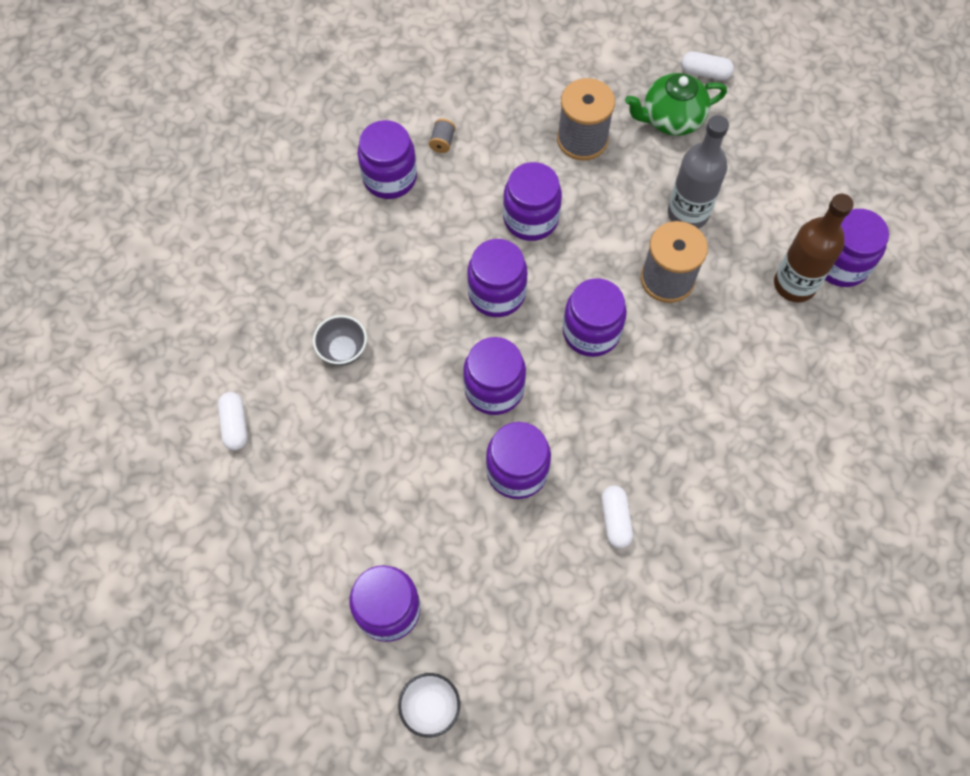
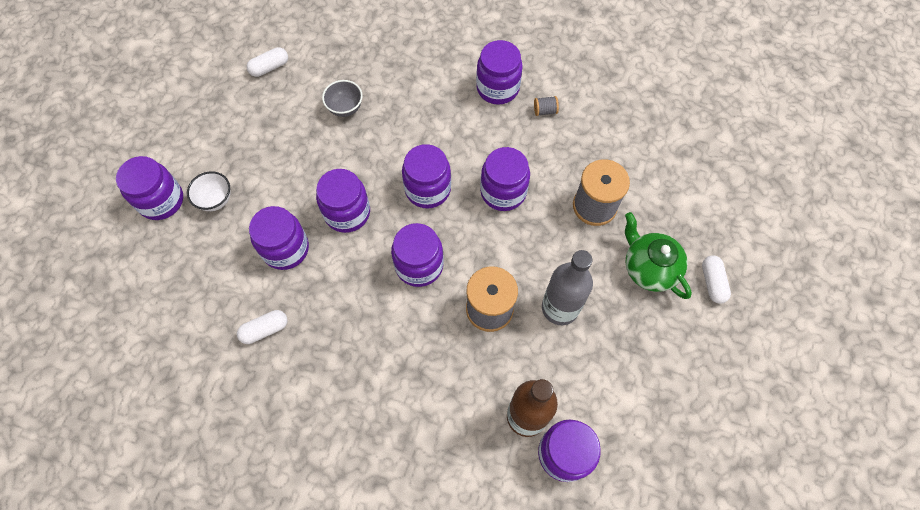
camera: 70 degrees right, 0 degrees up
white bowl [398,673,460,738] -> white bowl moved to [187,171,230,211]

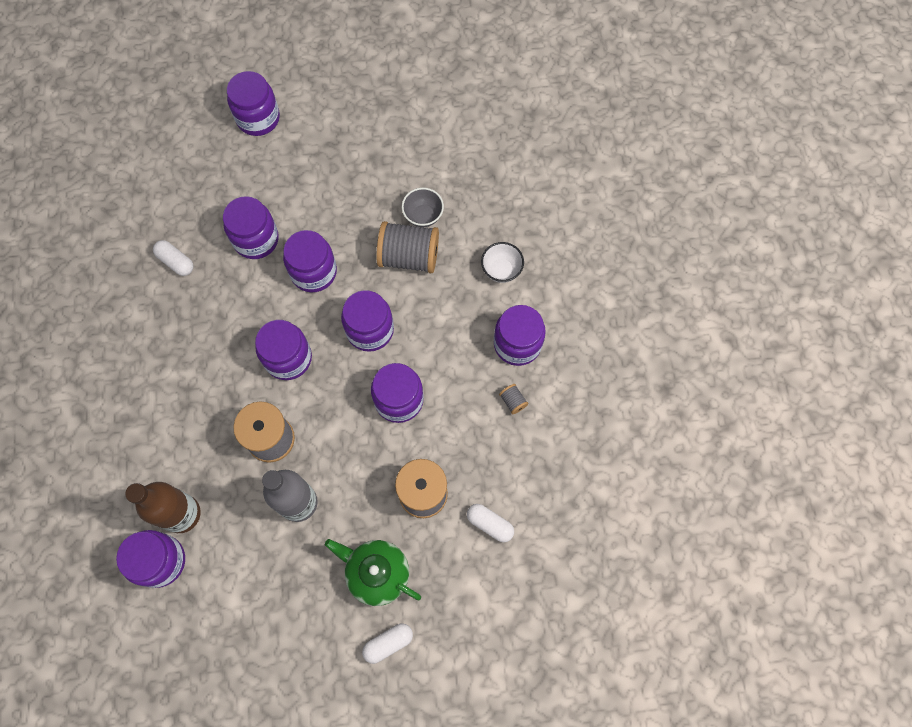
camera: 65 degrees right, 5 degrees up
white bowl [187,171,230,211] -> white bowl moved to [481,242,524,283]
white capsule [247,47,288,77] -> white capsule moved to [467,504,514,542]
green teapot [625,212,692,299] -> green teapot turned 90 degrees counterclockwise [325,539,421,606]
none -> grey spool [376,221,439,273]

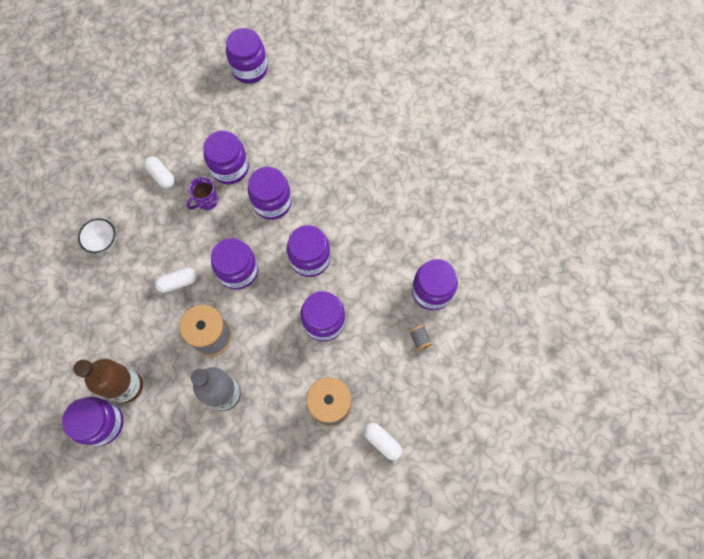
camera: 10 degrees right, 0 degrees up
green teapot [325,539,421,606] -> none
white capsule [362,623,413,664] -> white capsule moved to [155,268,197,293]
grey spool [376,221,439,273] -> none
grey bowl [402,188,444,227] -> none
white bowl [481,242,524,283] -> white bowl moved to [78,218,116,254]
none -> purple mug [187,177,218,210]

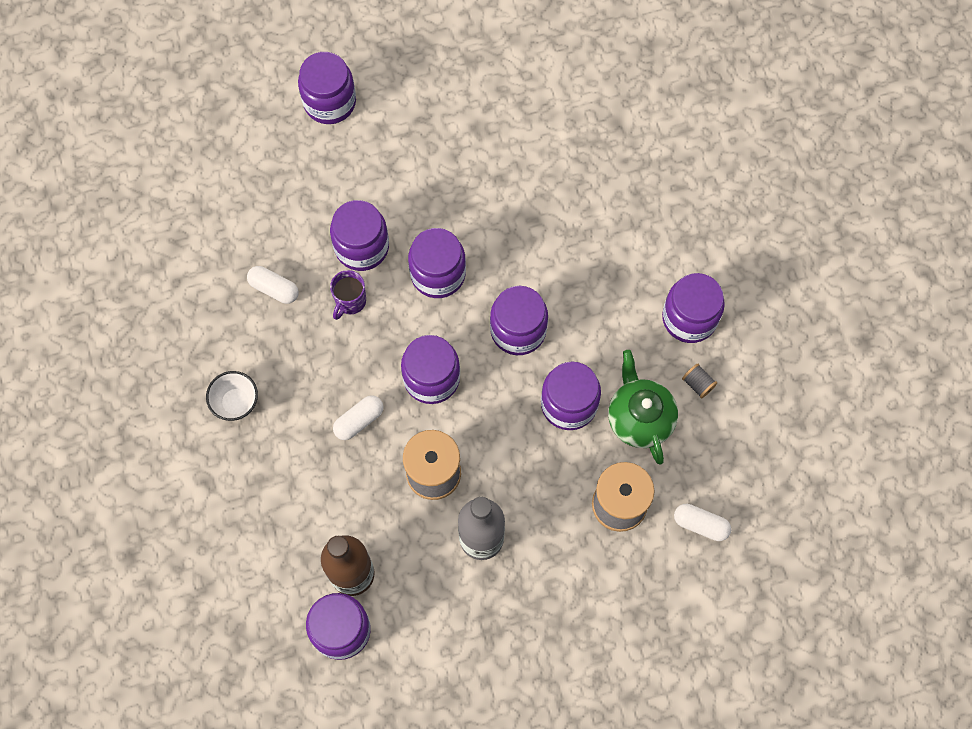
camera: 20 degrees left, 0 degrees up
none -> green teapot [608,350,678,465]

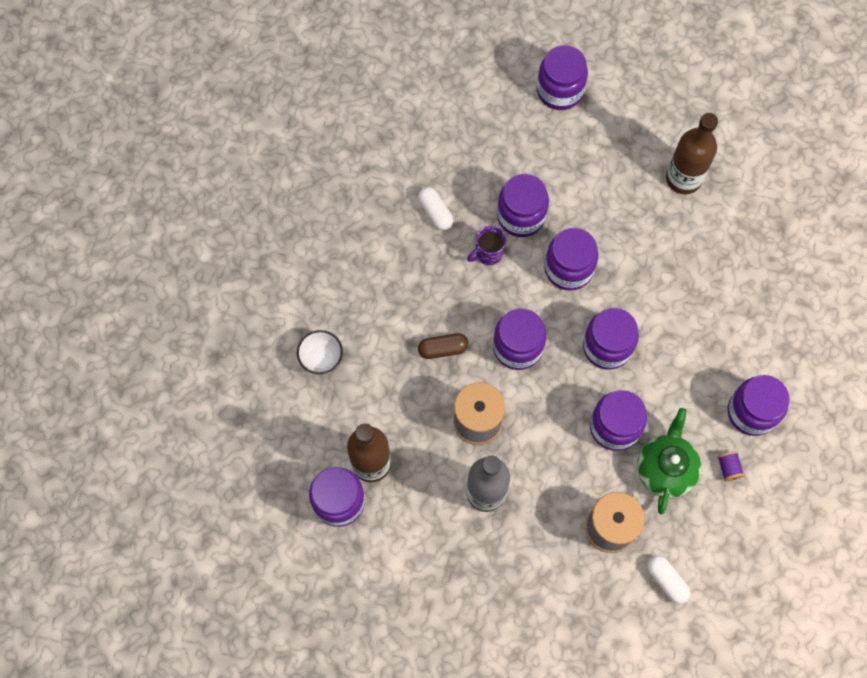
camera: 30 degrees right, 0 degrees up
white bowl [206,371,258,421] -> white bowl moved to [297,330,343,374]
white capsule [333,395,384,440] -> brown capsule [418,333,469,359]
grey spool [682,364,717,399] -> purple spool [718,451,745,481]
none -> brown bottle [666,113,718,194]

